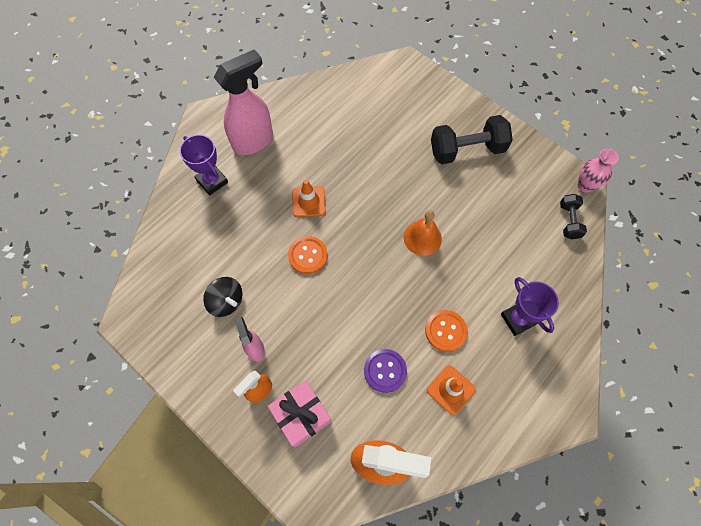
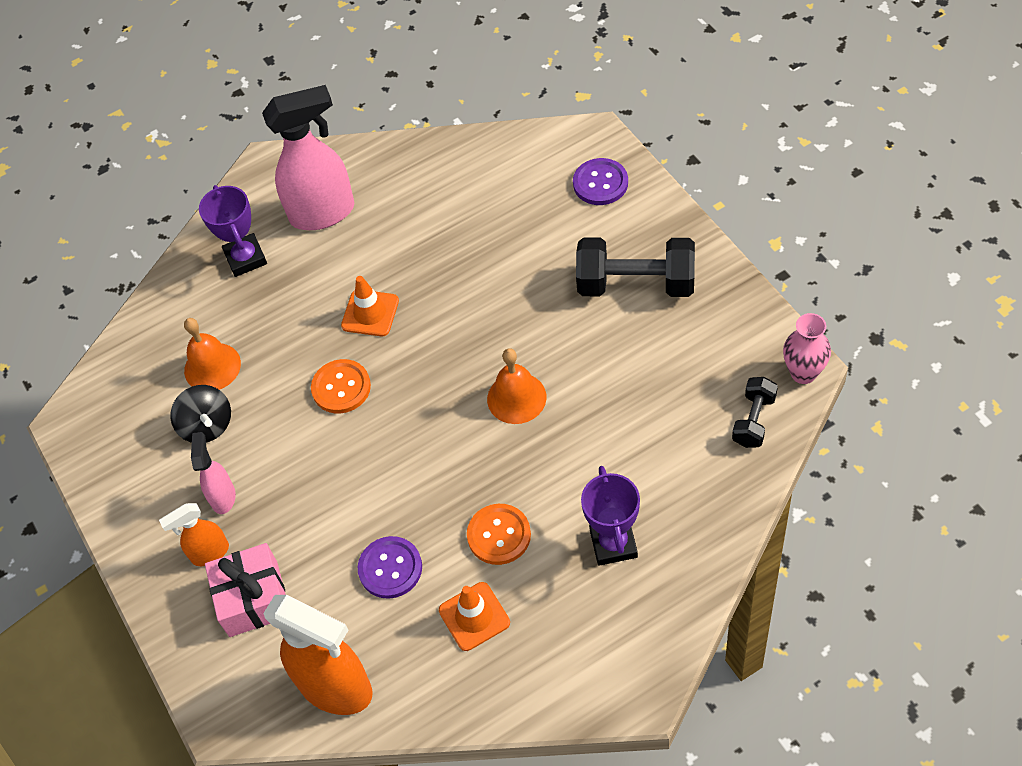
camera: 25 degrees right, 10 degrees down
none -> orange bell [184,318,241,390]
none -> purple button [573,158,628,205]

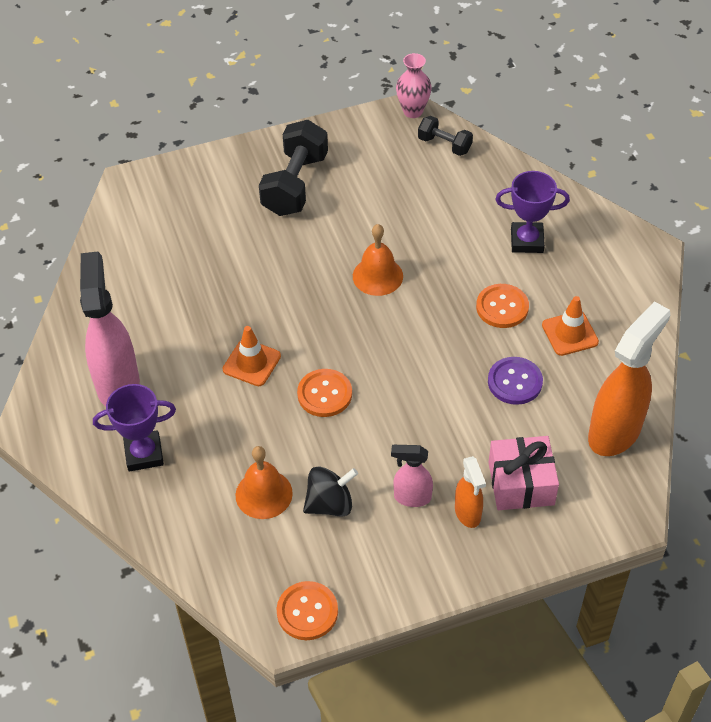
camera: 85 degrees left, 5 degrees down
purple button [573,158,628,205] -> none
none -> orange button [277,581,338,640]

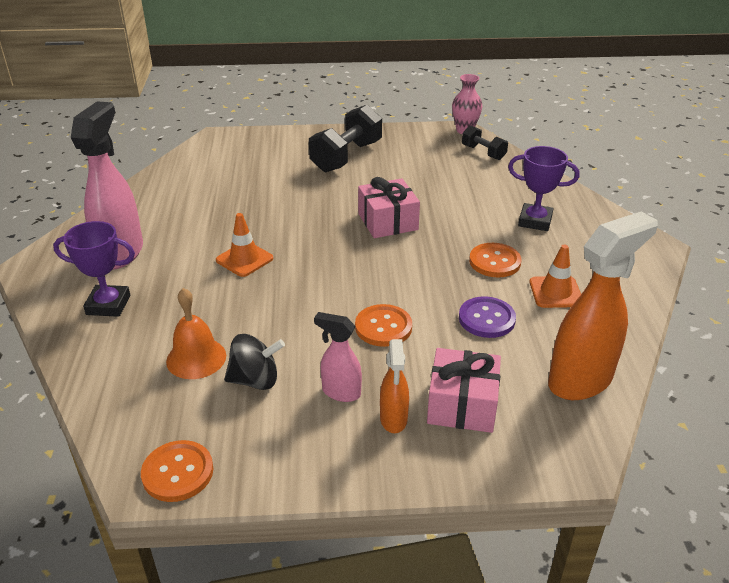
camera: 15 degrees right, 15 degrees down
orange button [297,369,352,417] -> orange button moved to [355,304,412,347]
orange bell [353,224,403,296] -> pink gift [358,177,420,238]

